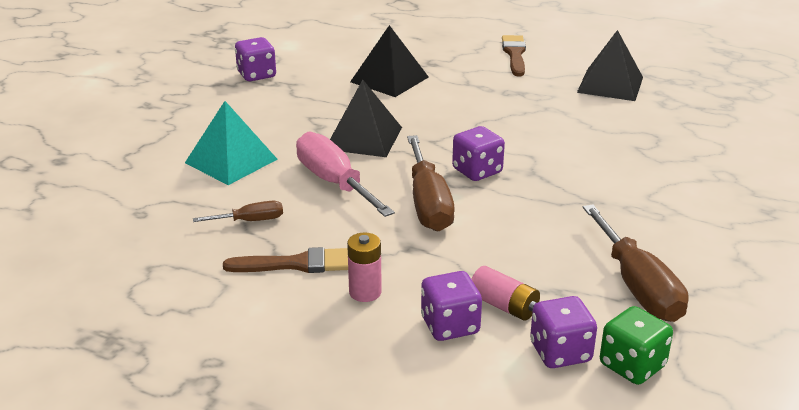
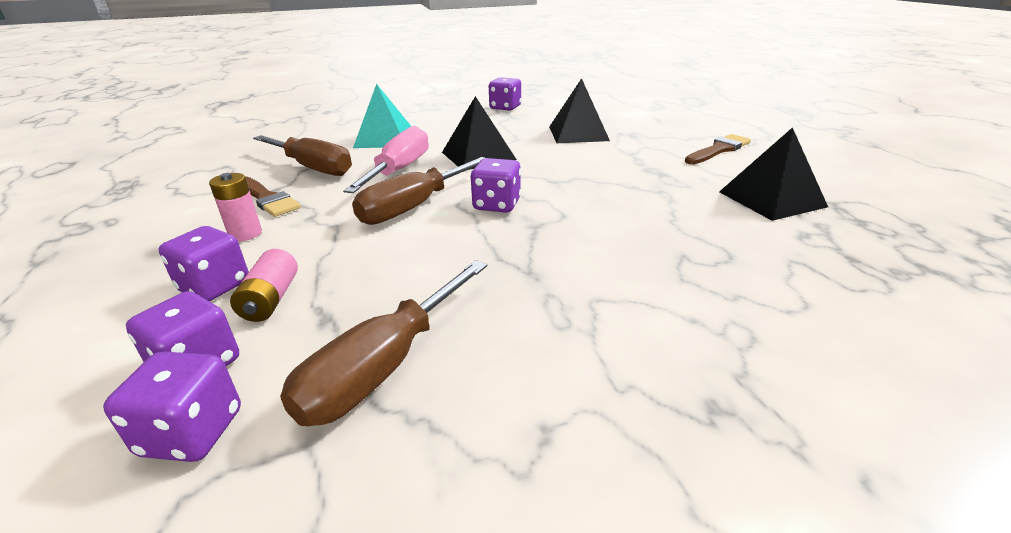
camera: 50 degrees right, 0 degrees up
brown screwdriver [193,201,283,222] -> brown screwdriver [253,135,352,176], size x1.95
green dice [600,306,673,385] -> purple dice [103,351,241,462]

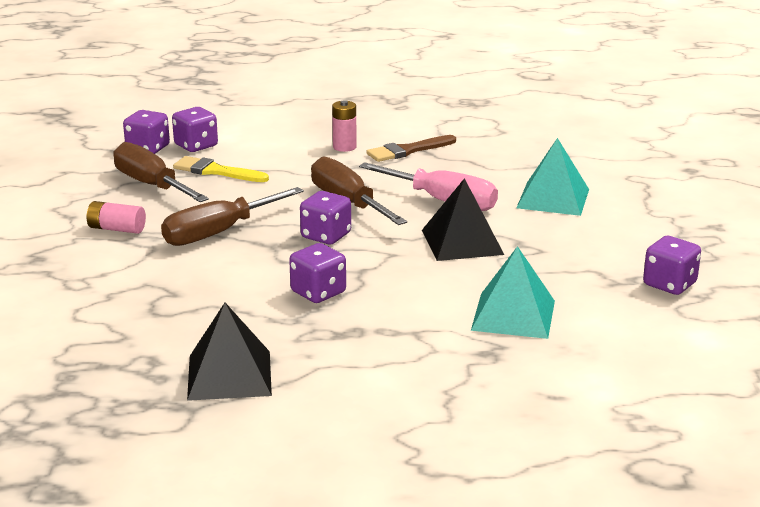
camera: 105 degrees right, 5 degrees down
purple dice [159,226,249,301] -> purple dice moved to [289,243,346,303]
pink battery [230,249,298,322] -> pink battery moved to [87,201,146,234]
brown screwdriver [253,135,352,176] -> brown screwdriver moved to [161,187,304,246]
black pyramid [549,78,610,143] -> turquoise pyramid [471,246,555,339]
brown brush [685,134,751,164] -> none
none -> yellow brush [173,156,269,182]

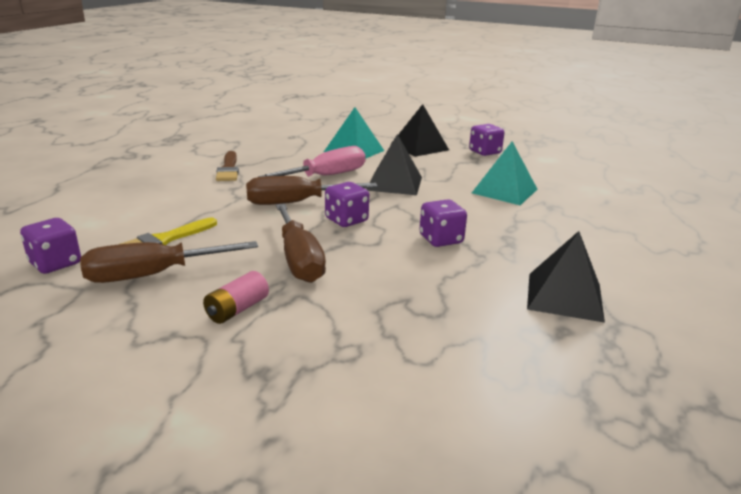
camera: 70 degrees left, 0 degrees up
purple dice [172,107,218,152] -> none
pink battery [332,100,357,152] -> none
none -> black pyramid [391,104,449,157]

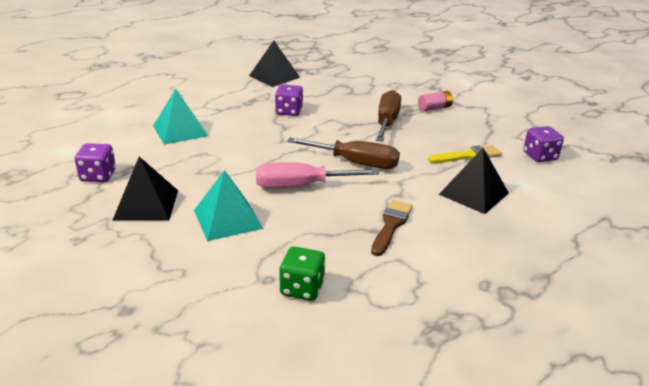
camera: 150 degrees left, 5 degrees up
brown screwdriver [80,241,258,283] -> none
purple dice [325,182,369,227] -> none
black pyramid [367,134,422,195] -> black pyramid moved to [439,148,509,214]
none -> green dice [279,246,325,301]

